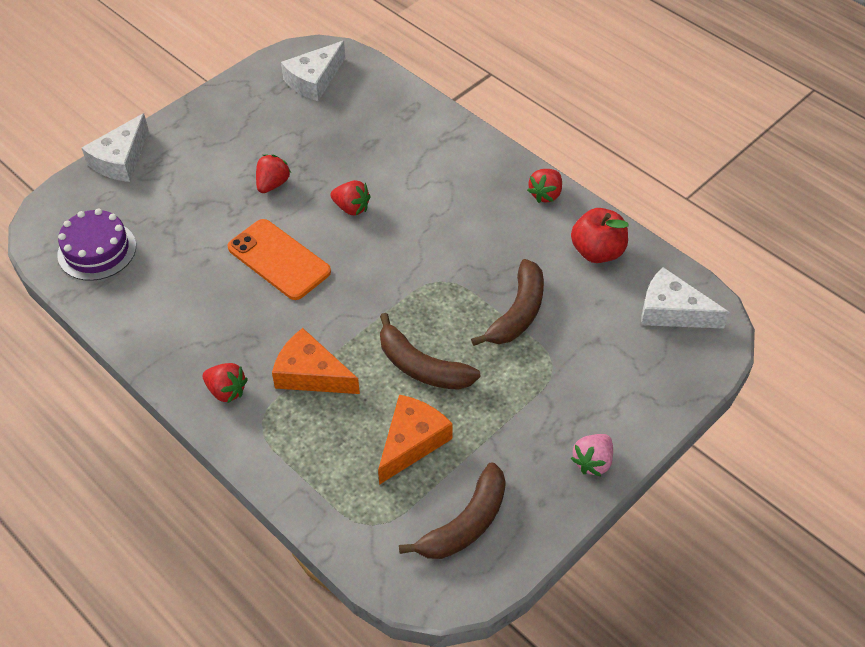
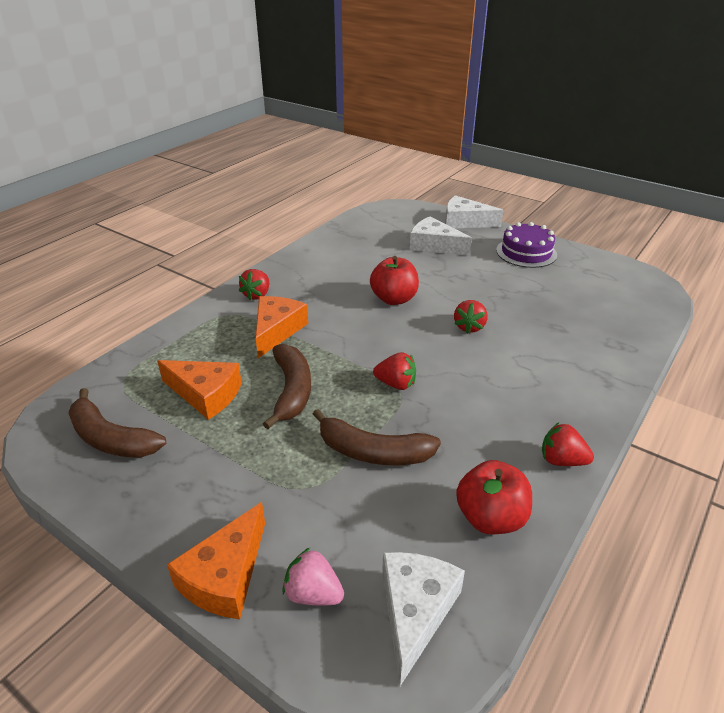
camera: 80 degrees right, 15 degrees down
purple cake [57,209,136,281] -> purple cake moved to [496,222,557,268]
orange phone [228,219,331,300] -> red apple [370,256,419,305]
red strawberry [256,155,291,193] -> red strawberry moved to [373,352,416,390]
white cheese [281,41,345,101] -> white cheese moved to [410,216,472,256]
brown banana [380,313,480,390] -> brown banana turned 150 degrees clockwise [263,344,311,429]
pink strawberry [571,434,613,476] -> pink strawberry moved to [282,548,344,606]
none -> orange cheese [167,502,265,619]

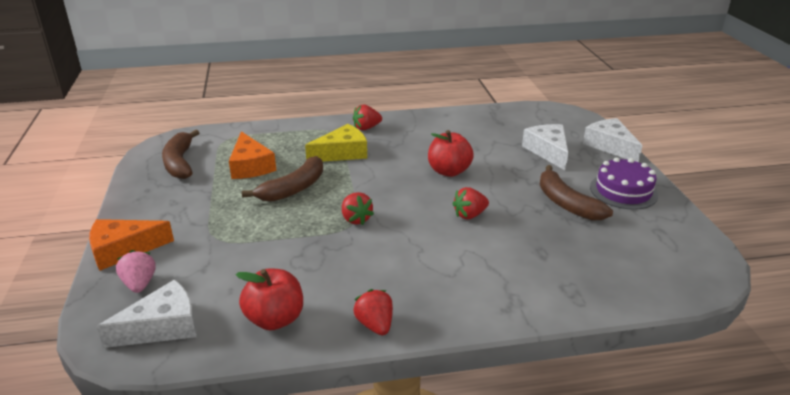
camera: 45 degrees right, 5 degrees down
orange cheese [256,296,308,358] -> yellow cheese [305,124,367,162]
brown banana [313,409,441,465] -> brown banana moved to [539,165,613,221]

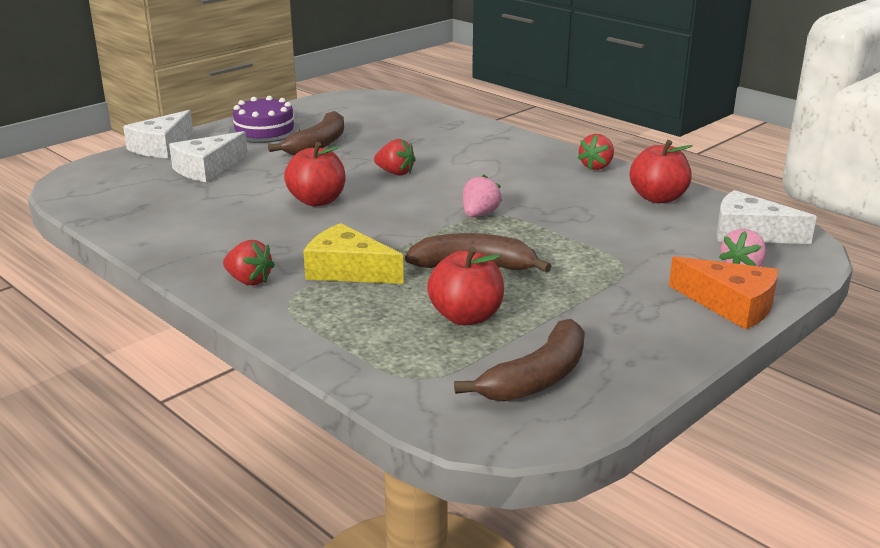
camera: 125 degrees left, 5 degrees down
orange cheese [229,131,276,179] -> red apple [427,247,504,325]
red strawberry [342,192,374,225] -> pink strawberry [463,175,502,217]

